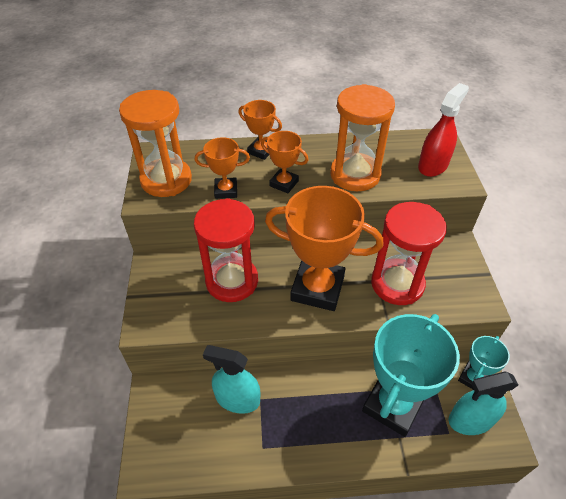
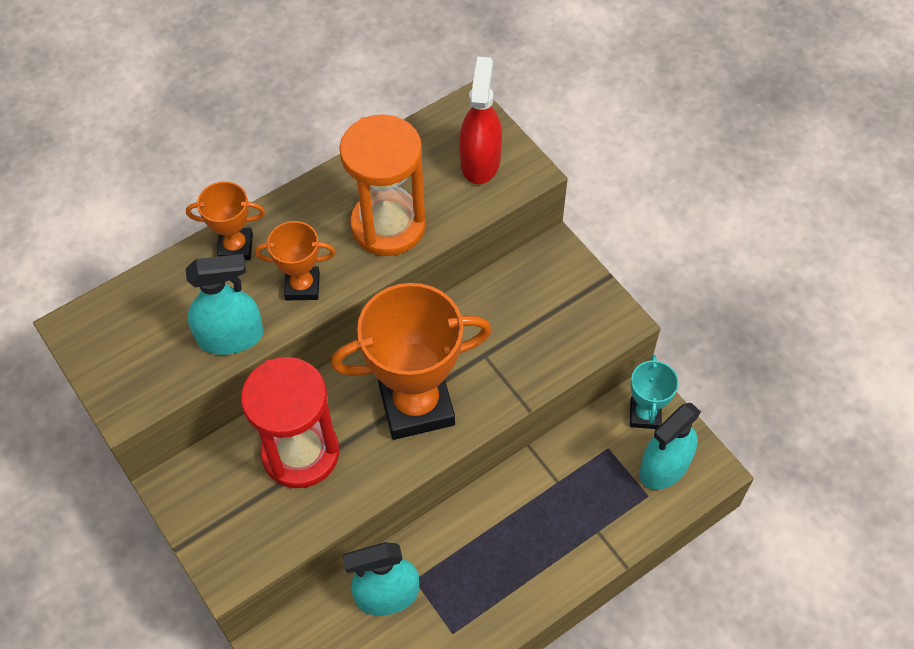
camera: 30 degrees left, 10 degrees up
orange hourglass [119,90,192,197] -> none
orange trophy [195,137,250,199] -> turquoise spray bottle [186,254,263,355]
turquoise trophy [362,314,460,437] -> none
red hourglass [371,202,447,305] -> none

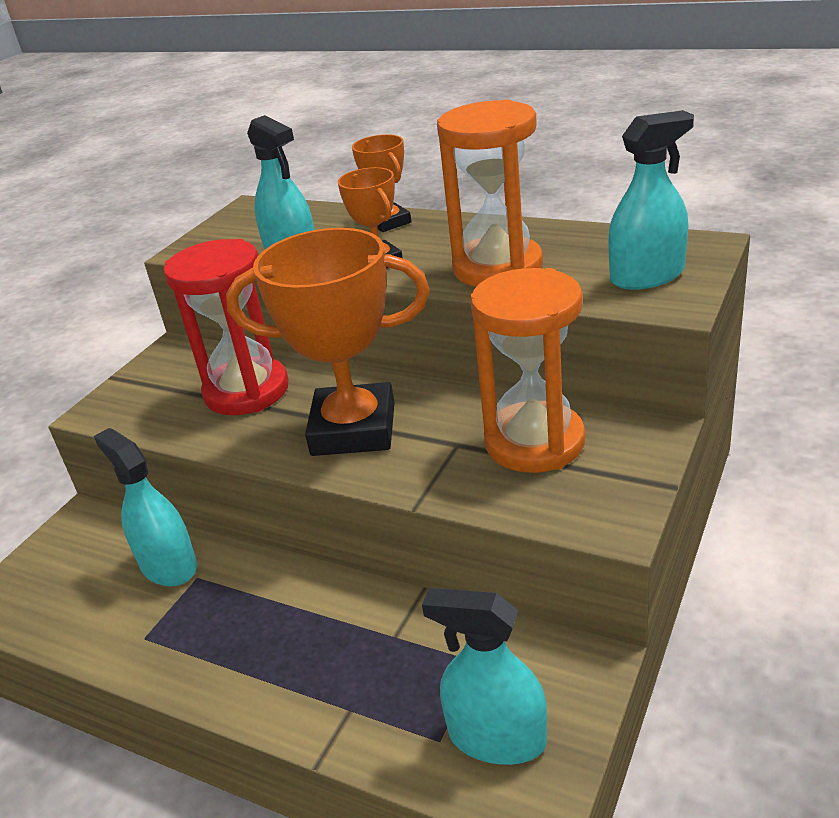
camera: 65 degrees right, 25 degrees down
orange trophy [331,283,492,440] -> orange trophy turned 45 degrees counterclockwise [226,228,430,456]
red spray bottle [459,56,502,184] -> turquoise spray bottle [608,110,694,290]
turquoise trophy [630,355,679,429] -> none
none -> orange hourglass [470,268,585,473]

